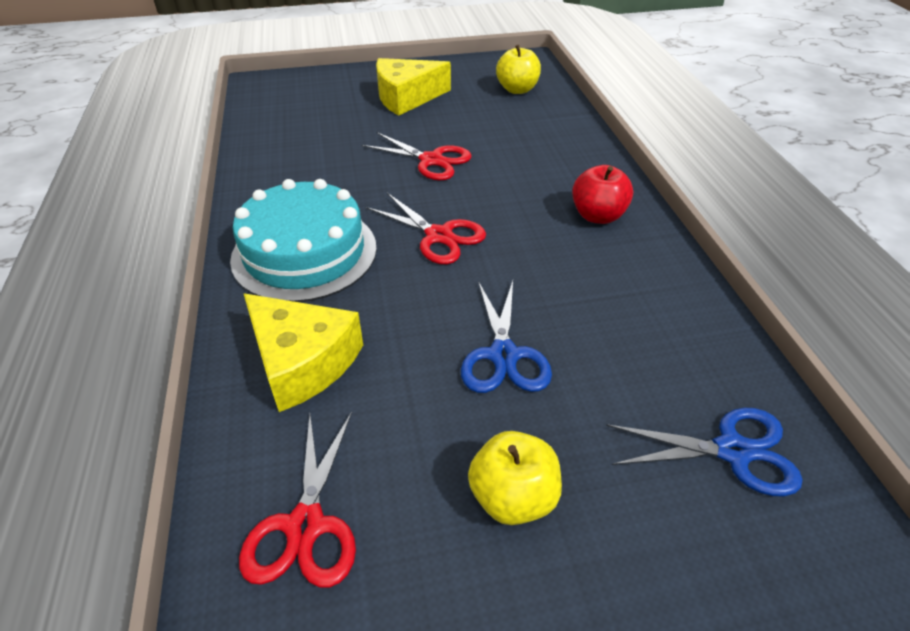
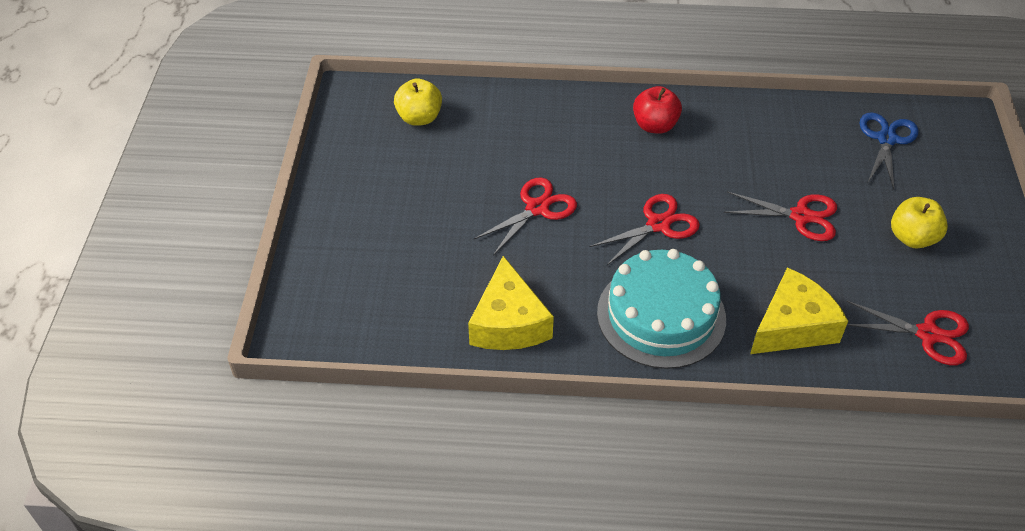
camera: 75 degrees left, 5 degrees up
yellow cheese [376,58,451,116] -> yellow cheese moved to [468,256,554,350]
blue scissors [461,281,552,393] -> red scissors [724,192,837,241]

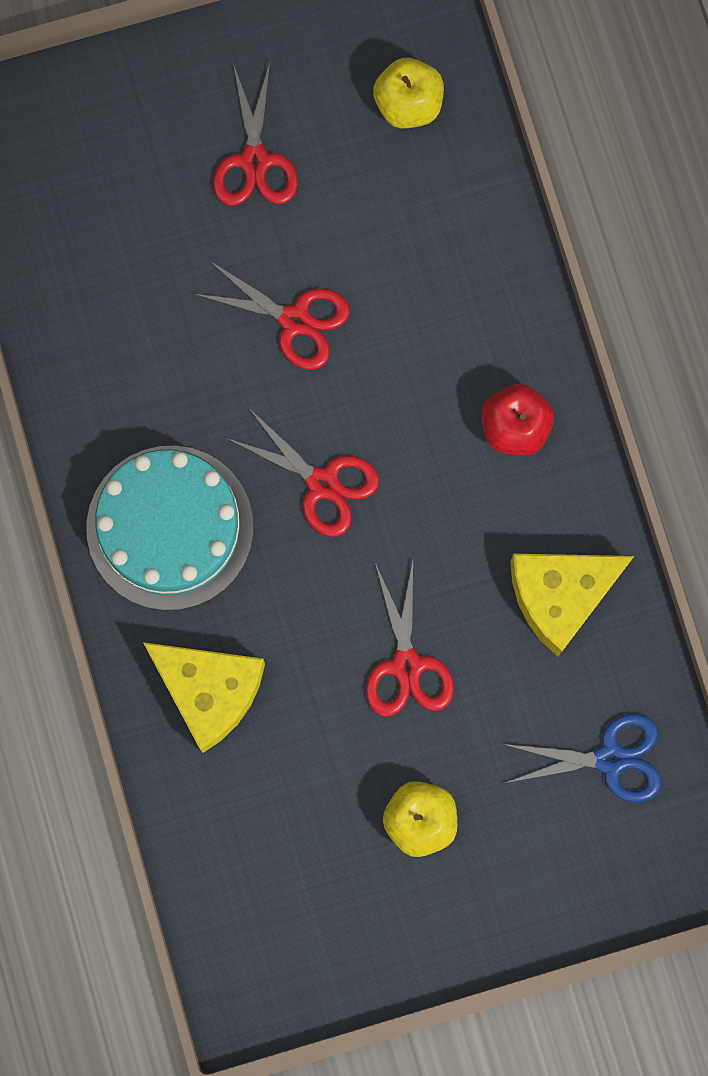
camera: 70 degrees right, 30 degrees up
yellow cheese [468,256,554,350] -> yellow cheese moved to [510,554,634,657]
red scissors [847,301,969,365] -> red scissors moved to [213,62,298,206]

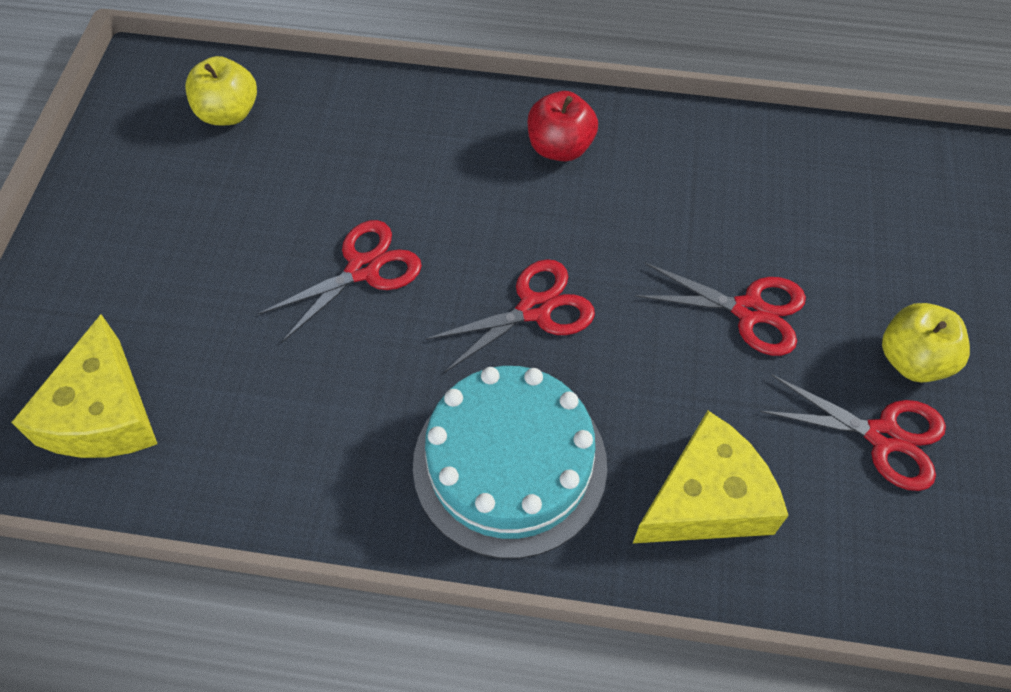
camera: 65 degrees left, 20 degrees down
red scissors [213,62,298,206] -> red scissors moved to [759,375,946,491]
blue scissors [503,714,661,802] -> none
yellow cheese [510,554,634,657] -> yellow cheese moved to [11,314,157,458]

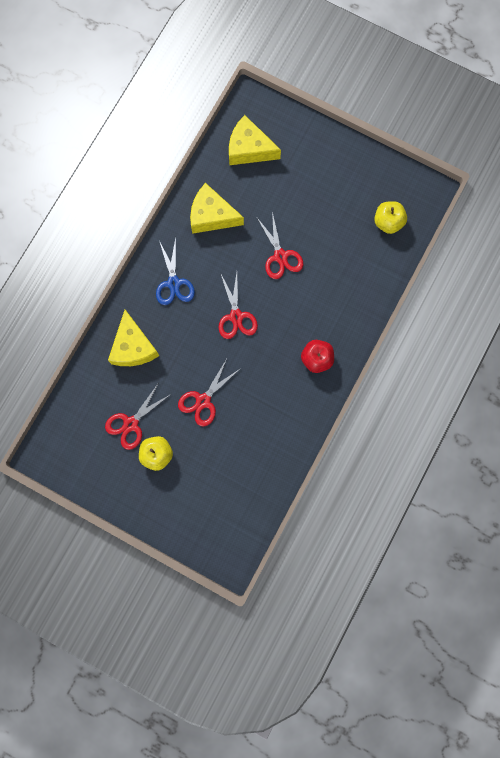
camera: 110 degrees right, 20 degrees up
turquoise cake [413,366,607,559] -> blue scissors [156,237,195,305]
none -> yellow cheese [190,183,244,234]

